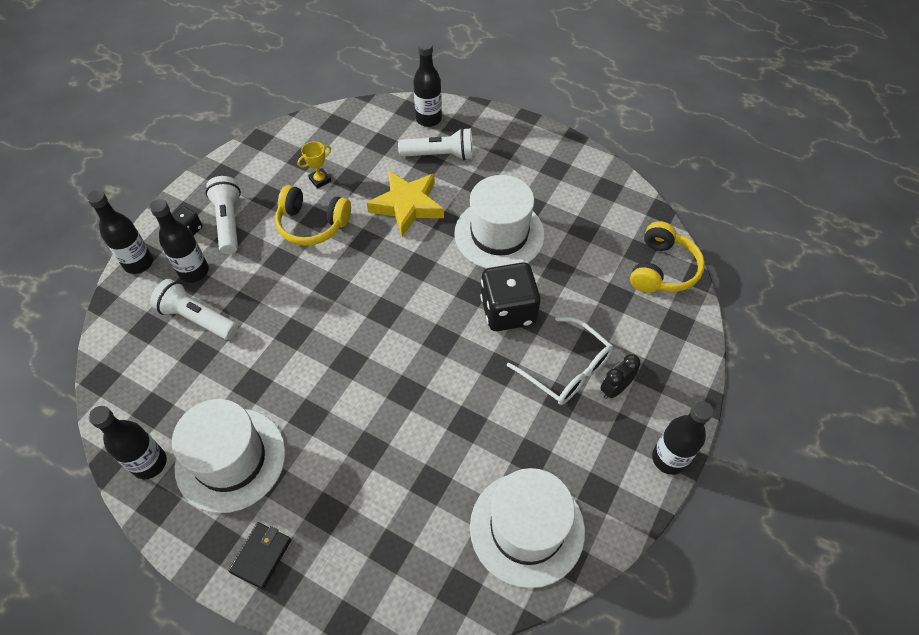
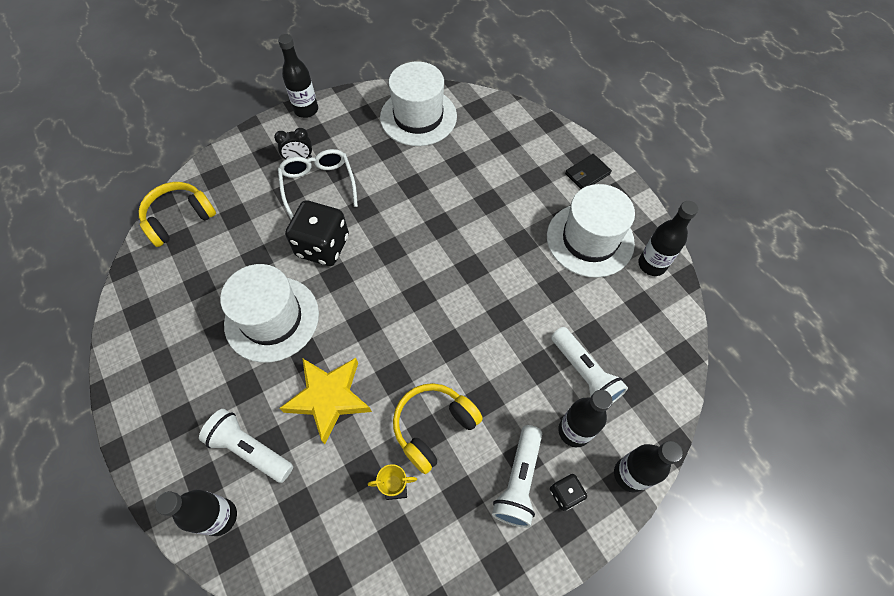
camera: 150 degrees left, 5 degrees up
yellow headphones [275,185,351,246] -> yellow headphones turned 90 degrees counterclockwise [393,383,483,474]

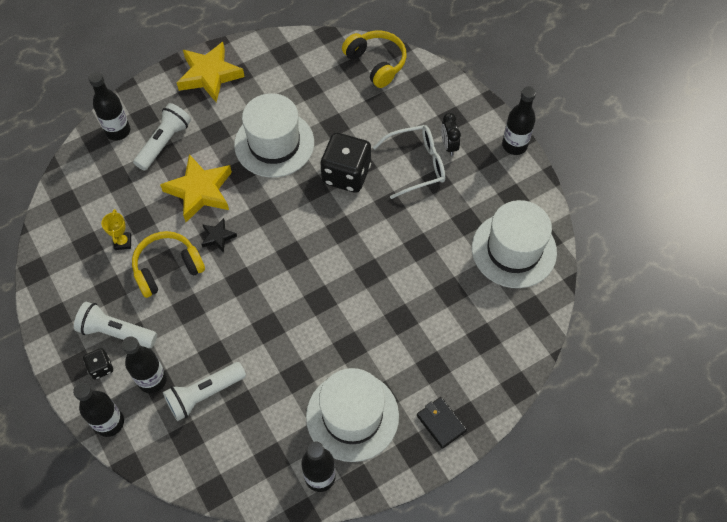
camera: 90 degrees right, 0 degrees up
yellow headphones [393,383,483,474] -> yellow headphones turned 75 degrees counterclockwise [132,231,205,298]
none -> yellow star [177,42,245,102]
none -> black star [201,218,237,253]

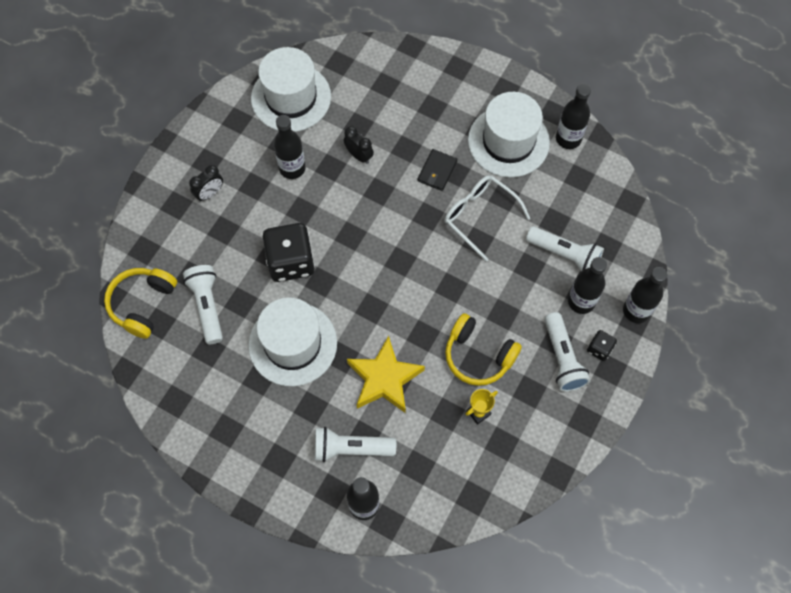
camera: 120 degrees left, 5 degrees up
yellow star [177,42,245,102] -> none
black star [201,218,237,253] -> none
white glasses [373,125,445,199] -> white glasses moved to [444,175,530,261]
black wallet [417,397,467,449] -> black wallet moved to [417,149,457,191]
black bottle [502,87,536,155] -> black bottle moved to [274,115,306,179]
none -> white flashlight [183,265,223,344]
none -> black clock [343,126,374,164]

